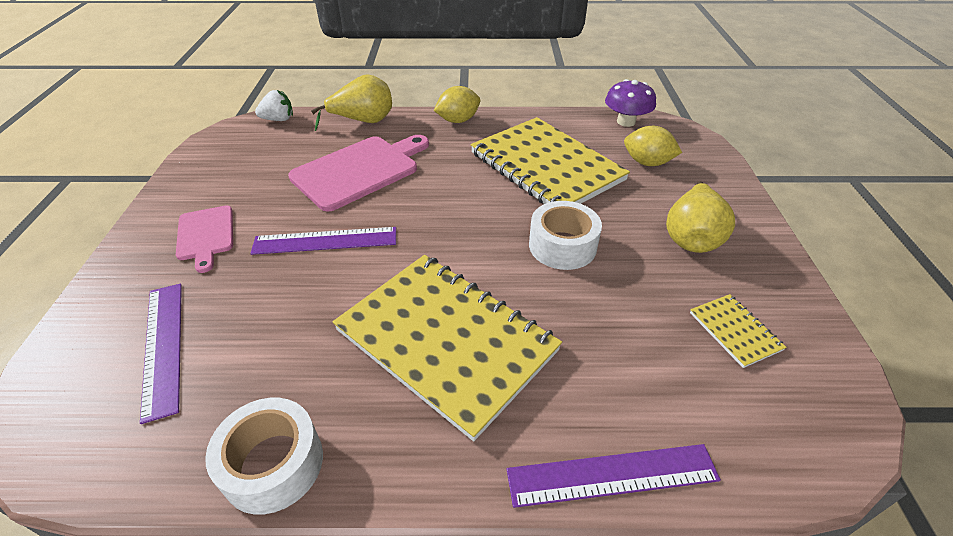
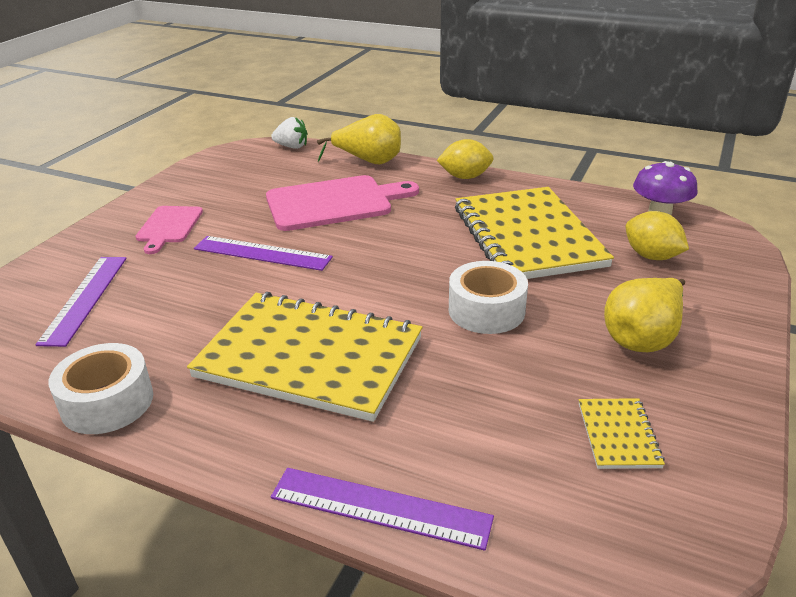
camera: 25 degrees right, 10 degrees down
yellow notebook [333,255,562,441] -> yellow notebook turned 45 degrees counterclockwise [187,292,423,422]

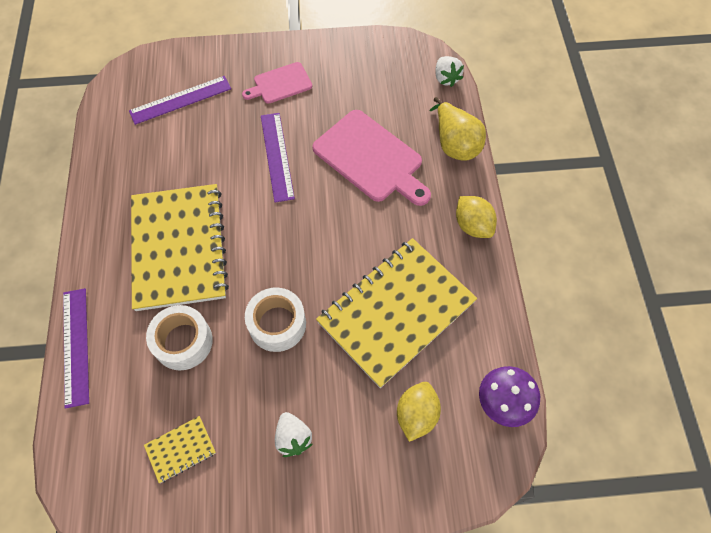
camera: 60 degrees right, 30 degrees up
white tape [48,343,153,434] -> white tape moved to [146,305,213,370]
yellow pear [604,278,685,352] -> white strawberry [275,412,313,457]

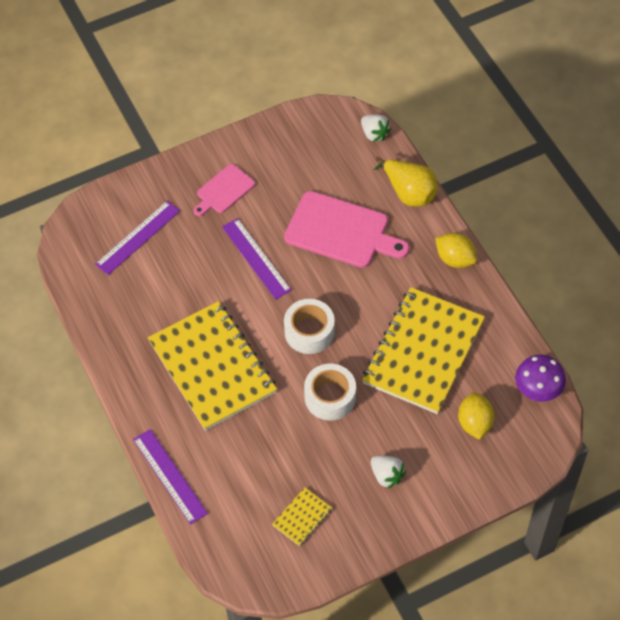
camera: 20 degrees left, 5 degrees down
white tape [146,305,213,370] -> white tape moved to [284,299,335,354]

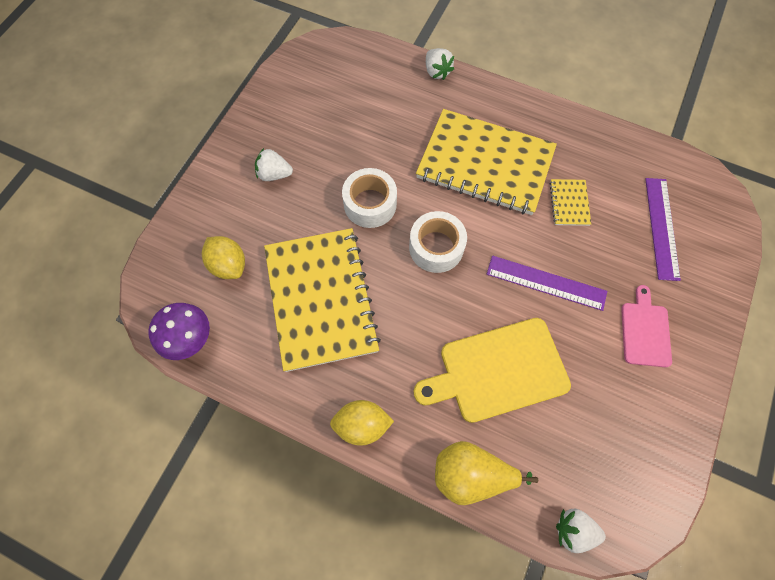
camera: 140 degrees right, 10 degrees up
purple ruler [133,429,208,525] -> white strawberry [426,48,454,80]
yellow notebook [272,487,332,546] -> yellow notebook moved to [550,179,591,226]
pink cutting board [284,191,409,268] -> yellow cutting board [414,318,571,423]

